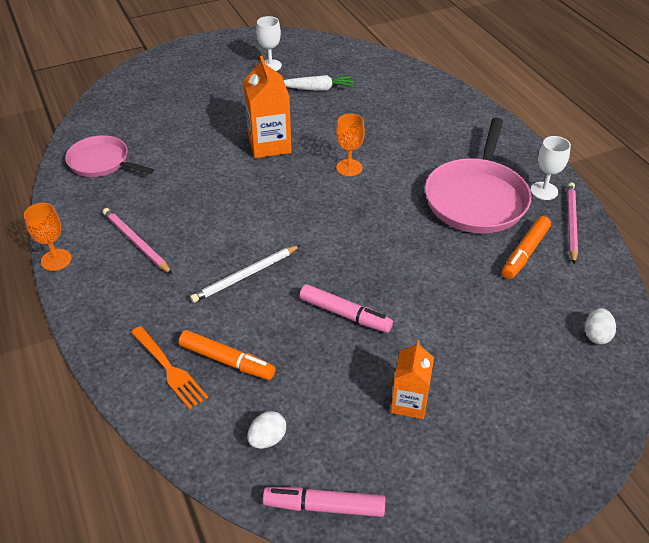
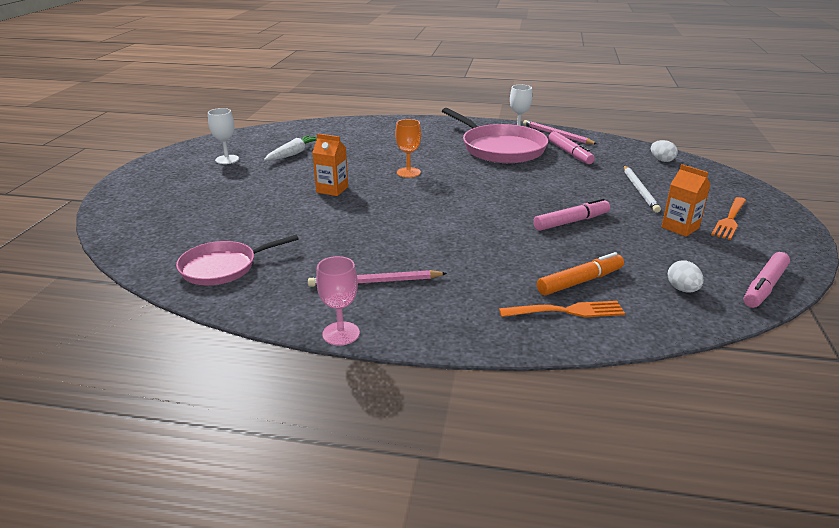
camera: 55 degrees left, 15 degrees down
orange goblet [24,203,72,271] -> pink goblet [316,256,360,345]
white pencil [190,245,300,303] -> white pencil moved to [624,166,661,213]
orange carton [243,56,292,158] -> orange carton [312,133,348,196], size x0.64
orange marker [502,216,551,279] -> pink marker [548,131,595,164]
none -> orange fork [711,197,746,240]

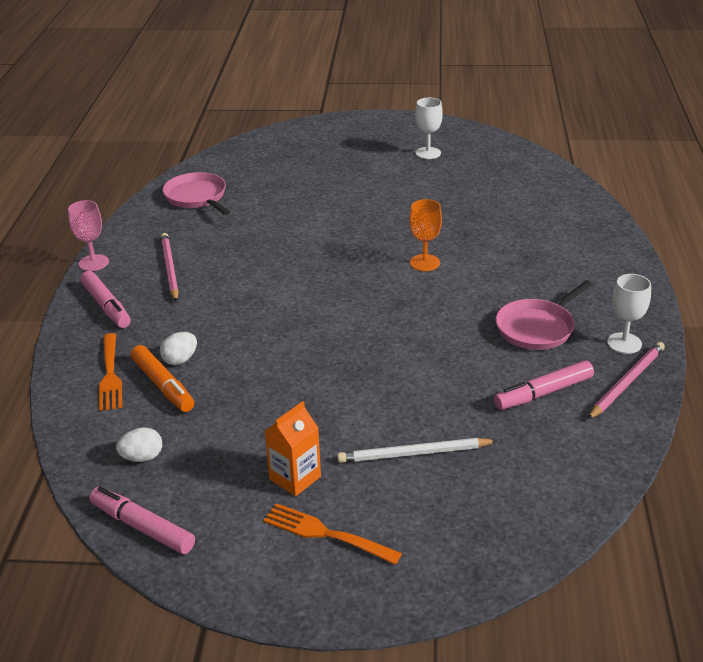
camera: 85 degrees right, 5 degrees up
white carrot [264,135,317,161] -> none
orange carton [312,133,348,196] -> none
pink pan [442,108,548,163] -> pink pan [496,280,592,350], size x0.62
pink marker [533,198,610,231] -> pink marker moved to [80,271,131,328]
white egg [651,140,678,162] -> white egg moved to [160,332,197,365]

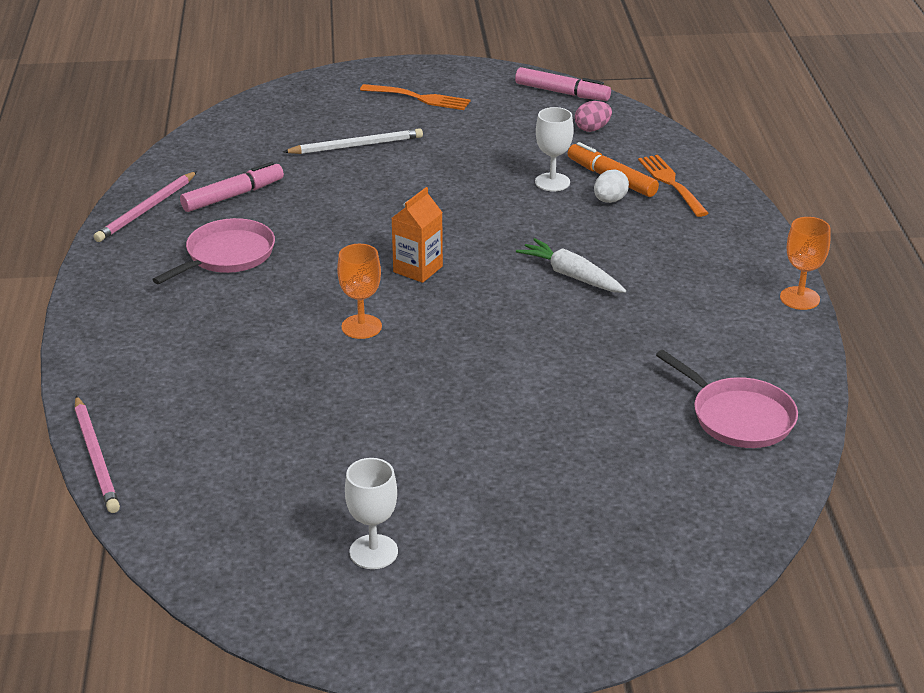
camera: 170 degrees right, 0 degrees up
pink goblet [68,200,109,271] -> orange goblet [780,217,831,310]
pink marker [80,271,131,328] -> none
white egg [116,427,162,462] -> pink egg [575,101,612,132]
pink pencil [161,233,179,301] -> pink pencil moved to [75,396,120,513]
orange carton [265,401,321,496] -> orange carton moved to [392,187,443,283]
white goblet [607,274,651,354] -> white goblet moved to [535,107,574,191]
none -> white carrot [516,238,626,293]

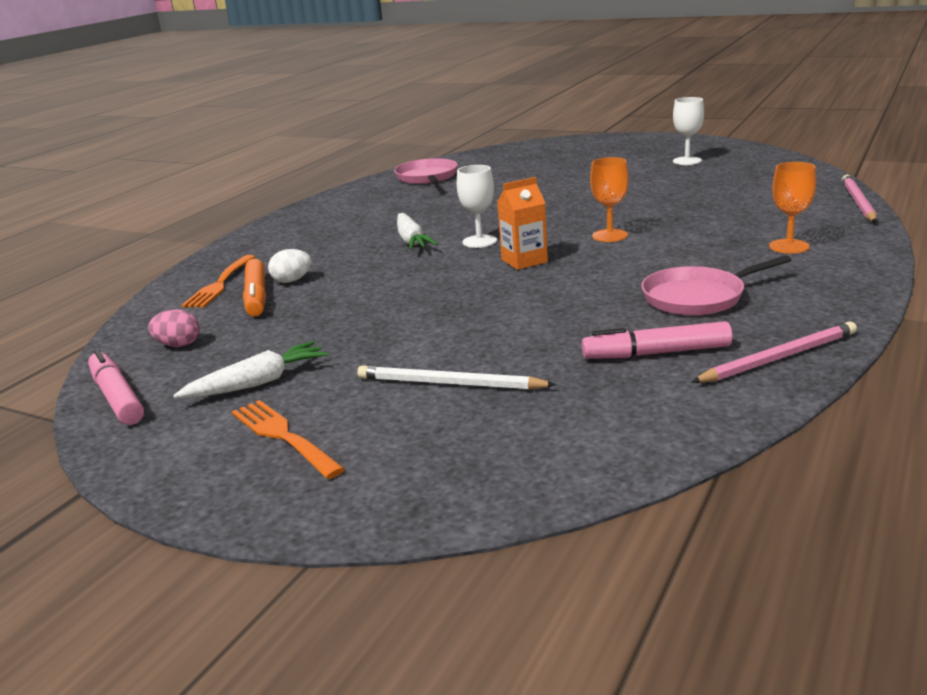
camera: 145 degrees left, 10 degrees down
white goblet [535,107,574,191] -> white goblet moved to [457,165,497,248]
orange goblet [780,217,831,310] -> orange goblet moved to [769,162,816,254]
none -> white carrot [173,341,329,398]

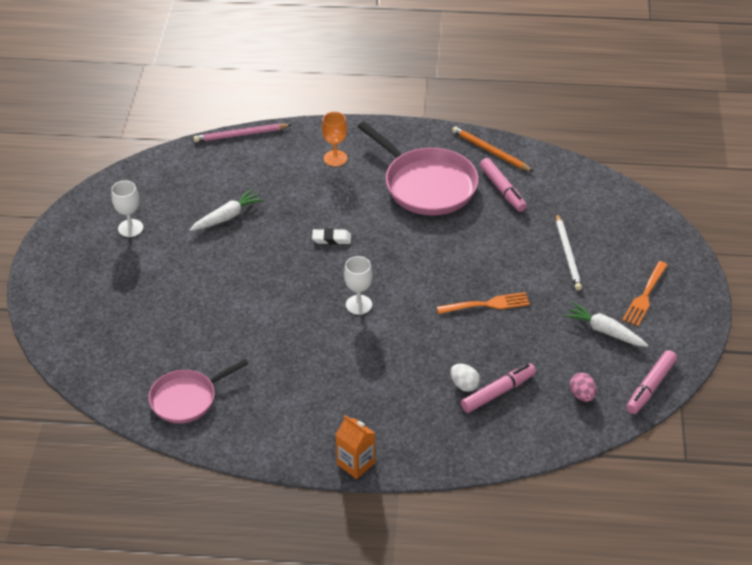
camera: 115 degrees left, 20 degrees up
orange fork [181,255,255,308] -> orange fork moved to [437,292,530,314]
orange marker [243,259,266,316] -> pink marker [461,363,536,413]
white carrot [397,213,438,250] -> white carrot moved to [190,189,263,231]
orange carton [497,177,548,270] -> orange carton moved to [335,415,375,479]
orange goblet [590,157,629,242] -> white eraser [312,229,351,245]
pink pan [641,255,791,316] -> pink pan [358,122,478,215], size x1.62
pink pencil [692,321,857,383] -> orange pencil [452,126,534,172]

